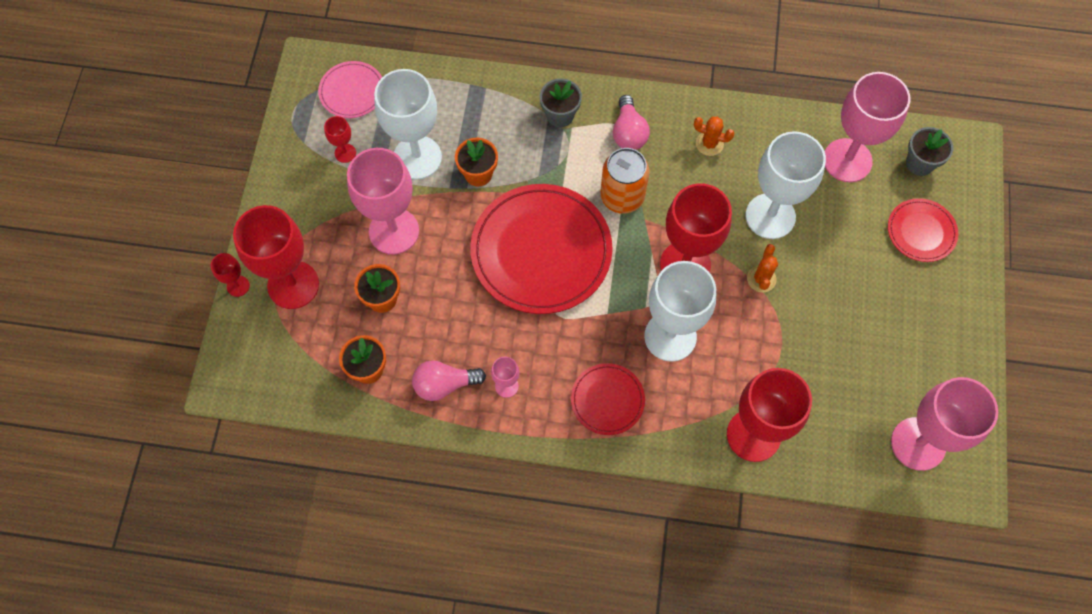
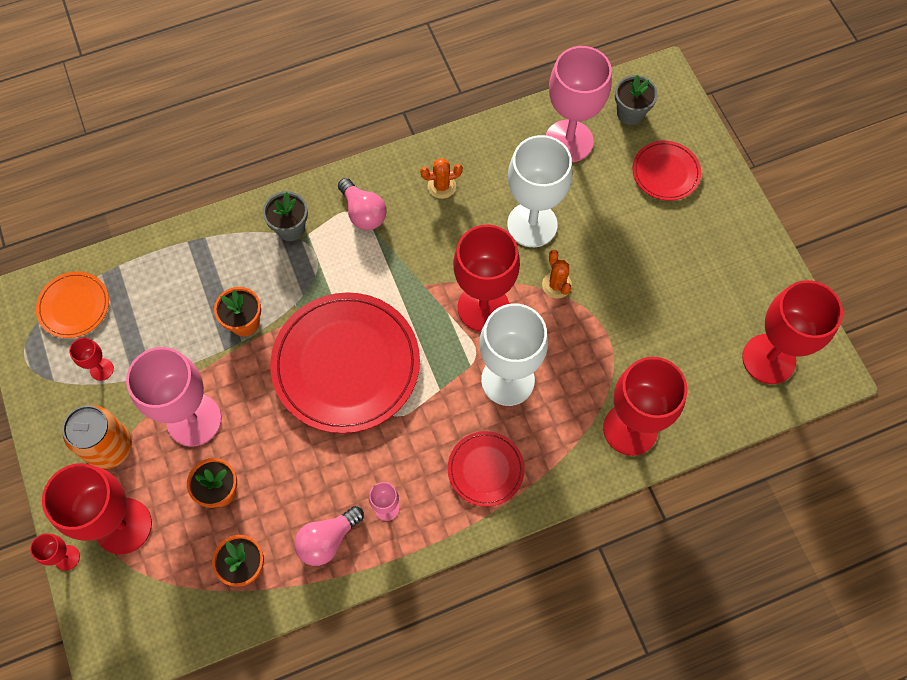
camera: 30 degrees left, 0 degrees up
pink plate [318,61,382,118] -> orange plate [36,271,109,338]
white goblet [374,69,442,180] -> none
orange can [600,148,649,214] -> orange can moved to [63,405,132,469]
pink goblet [891,377,998,471] -> red goblet [742,280,843,384]

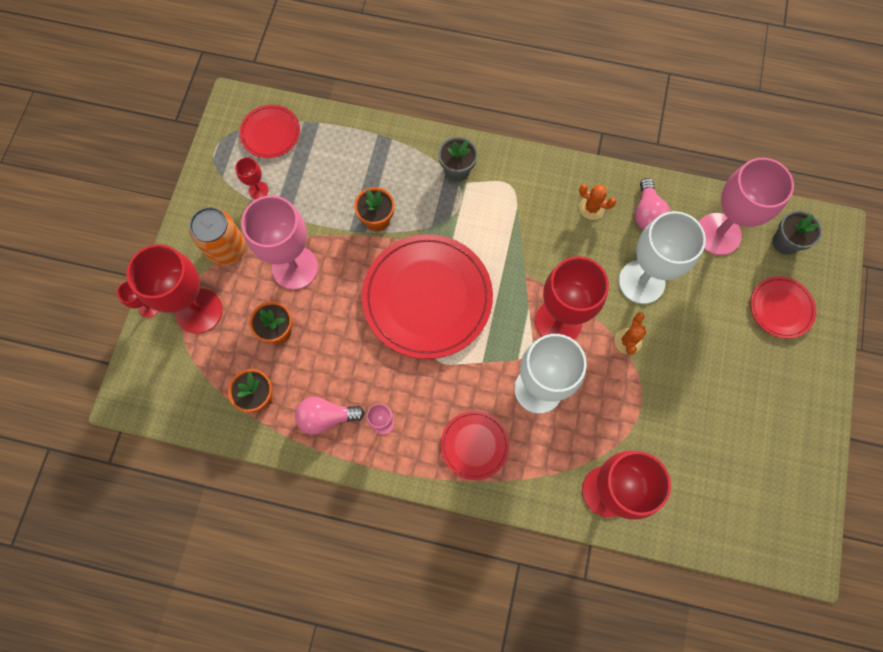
camera: 35 degrees right, 5 degrees up
orange plate [36,271,109,338] -> red plate [239,105,300,158]
pink light bulb [338,178,387,230] -> pink light bulb moved to [635,178,670,230]
red goblet [742,280,843,384] -> none

